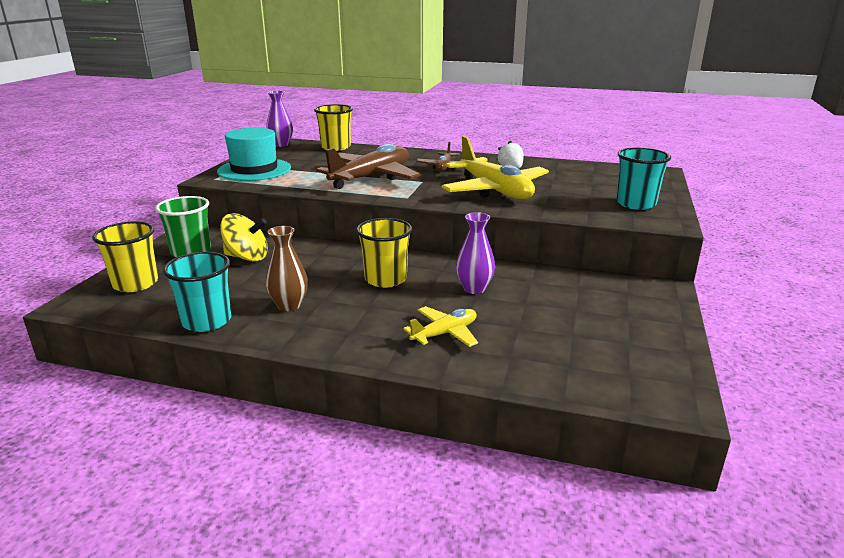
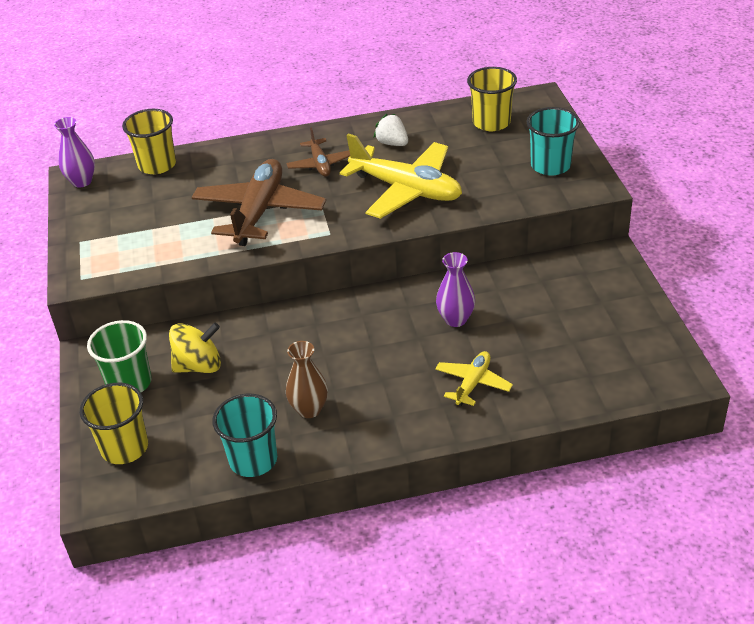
camera: 25 degrees left, 15 degrees up
turquoise hat [217,128,291,181] -> none
yellow cup [356,218,412,288] -> yellow cup moved to [467,67,517,131]

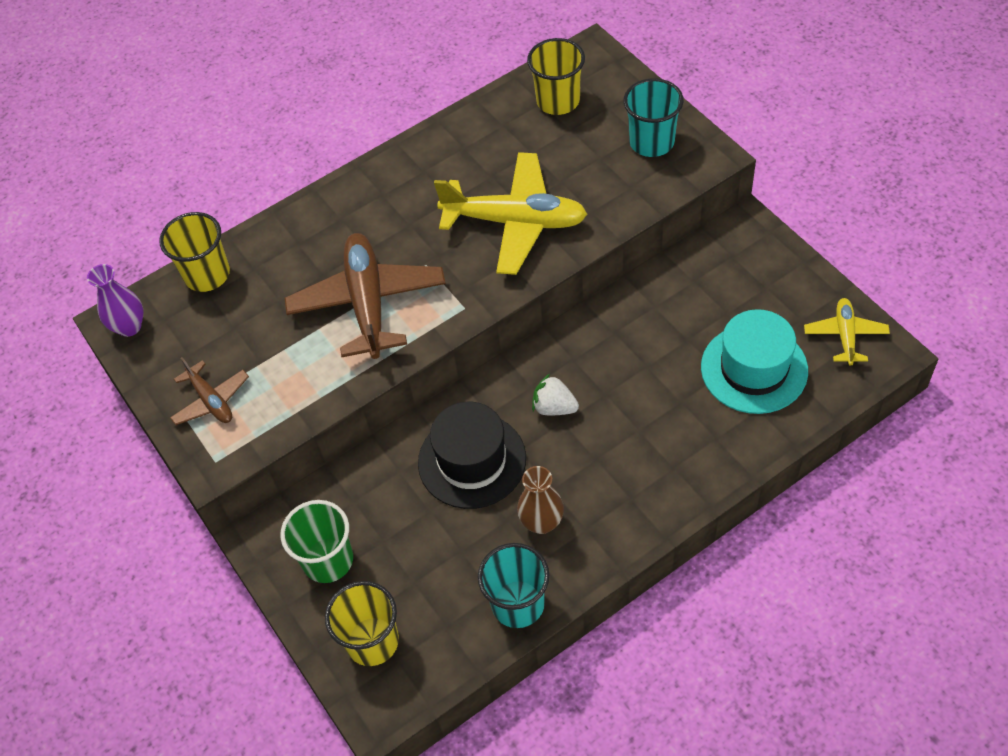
camera: 20 degrees left, 15 degrees up
yellow spinning top [169,323,221,373] -> none
brown plane [286,127,350,177] -> brown plane moved to [170,357,249,425]
white strawberry [374,114,408,146] -> white strawberry moved to [532,374,579,415]
yellow plane [435,351,513,406] -> yellow plane moved to [804,298,890,365]
purple vase [436,252,475,327] -> none
none -> black hat [418,402,526,509]
none -> turquoise hat [701,309,808,414]

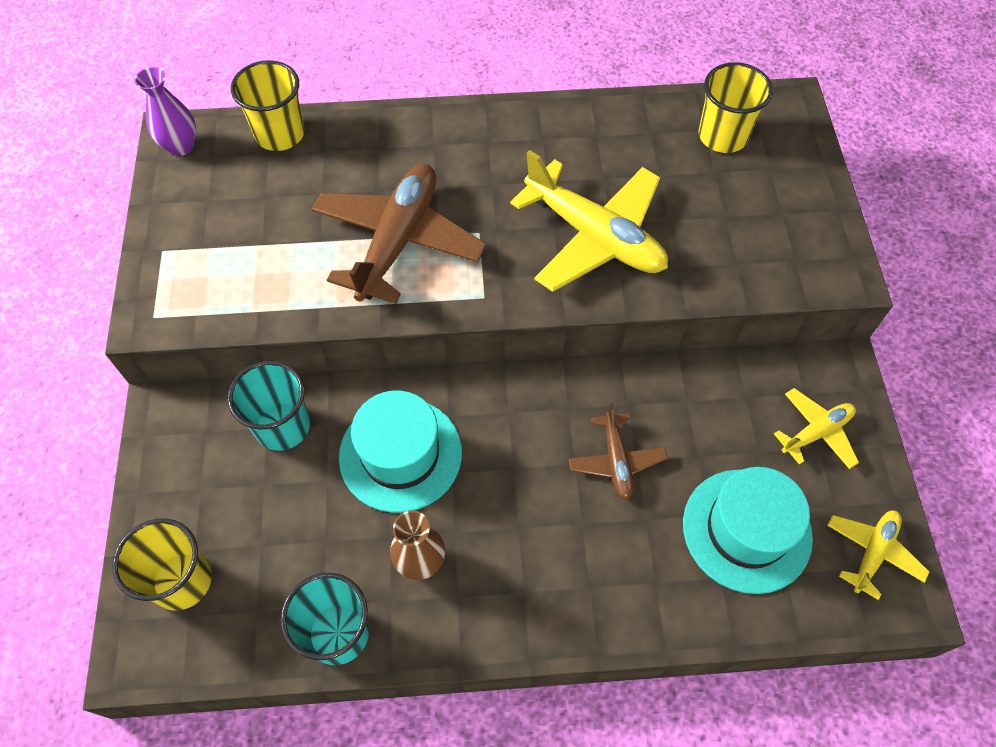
camera: 25 degrees right, 5 degrees up
brown plane [170,357,249,425] -> brown plane moved to [569,403,668,500]
green cup [280,500,353,583] -> none
black hat [418,402,526,509] -> turquoise hat [339,390,462,513]
white strawberry [532,374,579,415] -> none
turquoise cup [623,78,684,157] -> turquoise cup moved to [227,361,310,451]
none -> yellow plane [774,388,859,469]

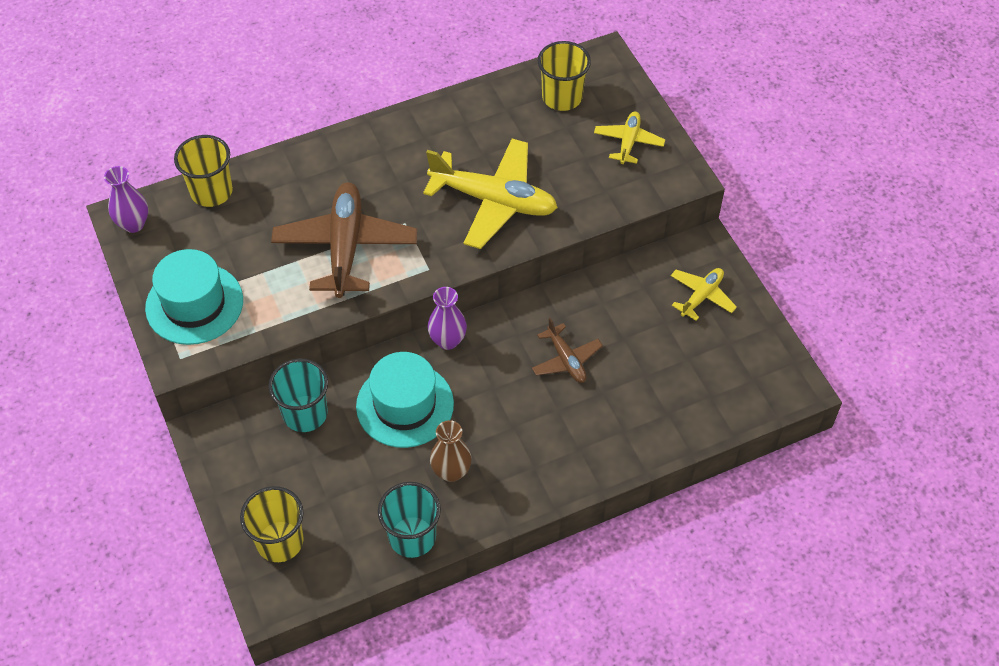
camera: 20 degrees left, 5 degrees down
turquoise hat [683,467,813,594] -> turquoise hat moved to [145,249,243,345]
yellow plane [827,510,930,600] -> yellow plane moved to [594,111,665,164]
none -> purple vase [428,287,467,350]

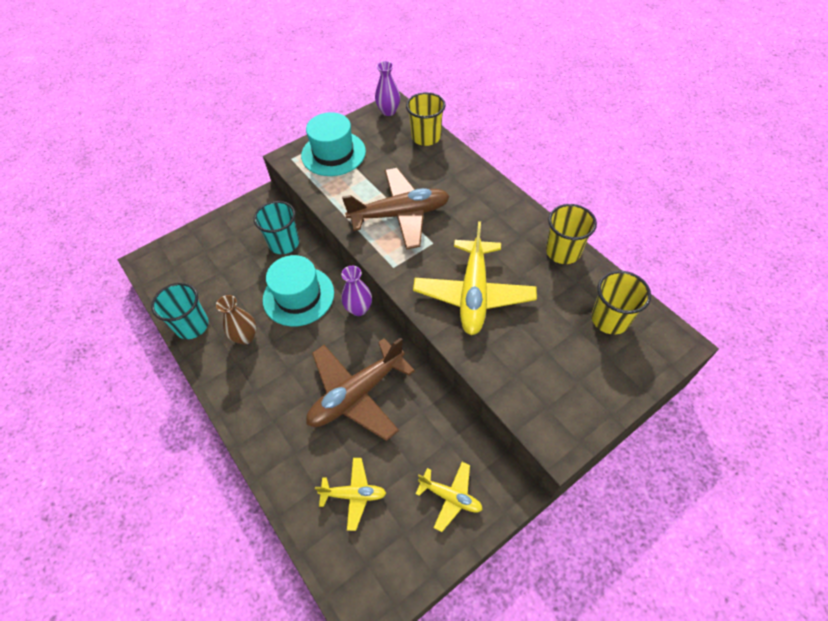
camera: 80 degrees right, 0 degrees up
yellow cup [240,486,304,562] -> yellow cup moved to [546,204,597,264]
brown plane [532,318,603,383] -> brown plane [306,337,415,441], size x1.93
yellow plane [594,111,665,164] -> yellow plane moved to [315,458,386,531]

